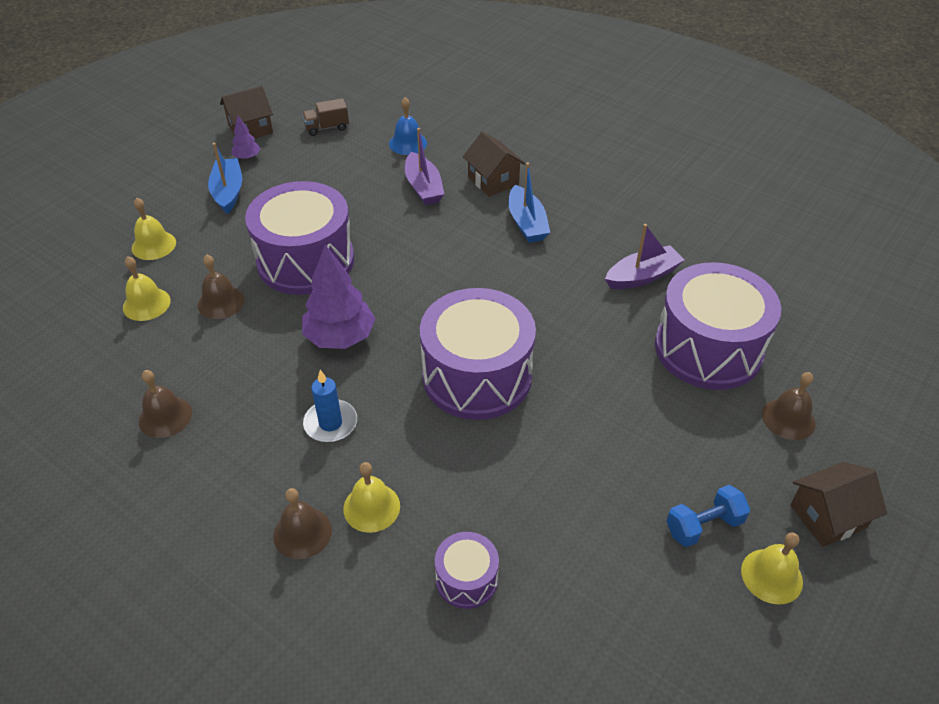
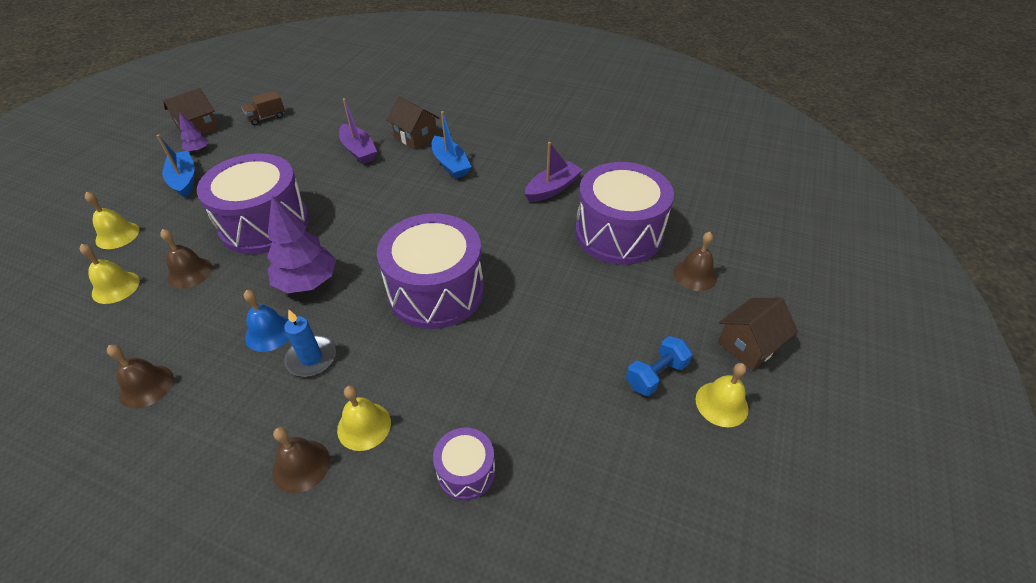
camera: 15 degrees left, 0 degrees up
blue bell [389,97,427,155] -> blue bell moved to [244,290,289,352]

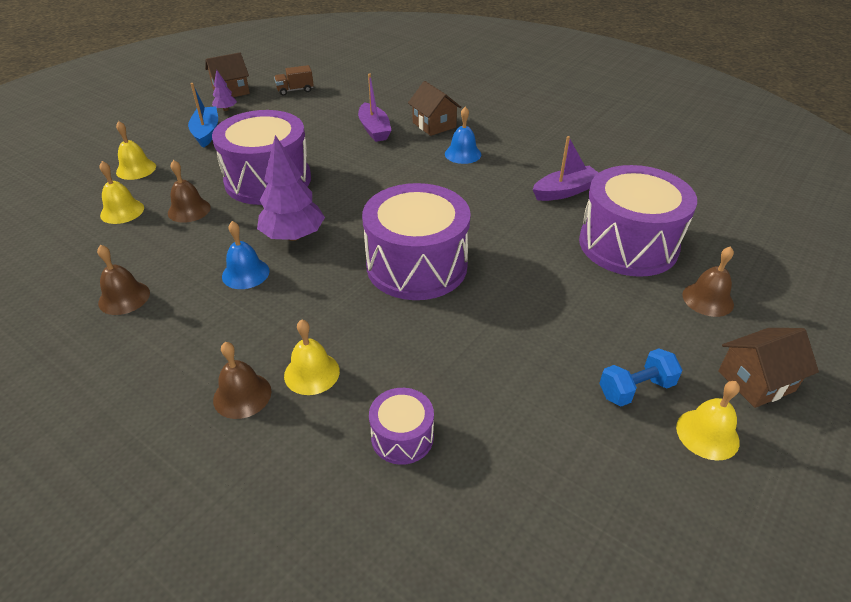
camera: 15 degrees right, 5 degrees down
blue candle [284,309,336,377] -> none
blue boat [432,111,472,179] -> blue bell [445,107,481,164]

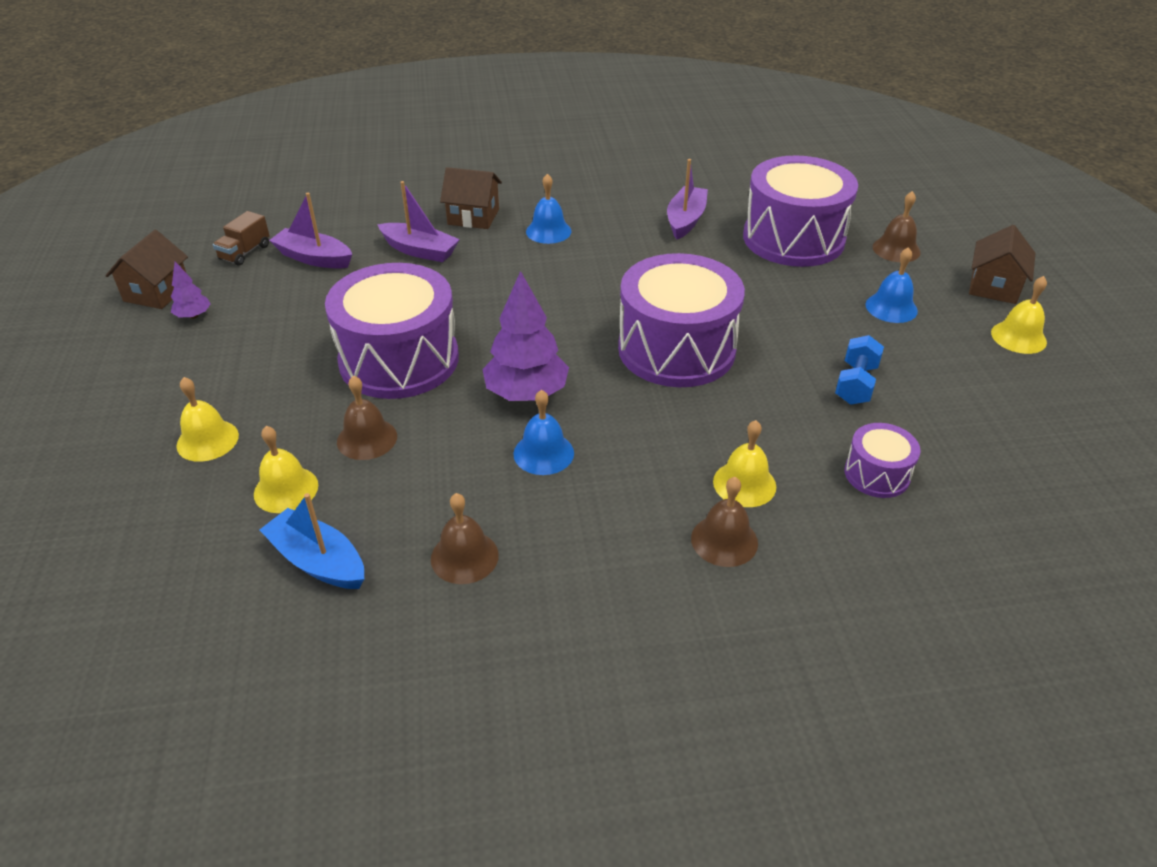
camera: 45 degrees left, 0 degrees up
blue boat [188,83,218,148] -> blue boat moved to [260,493,364,589]
blue dumbbell [599,348,682,406] -> blue dumbbell moved to [835,335,884,405]
none -> purple boat [269,193,352,268]
none -> blue bell [866,247,918,323]

